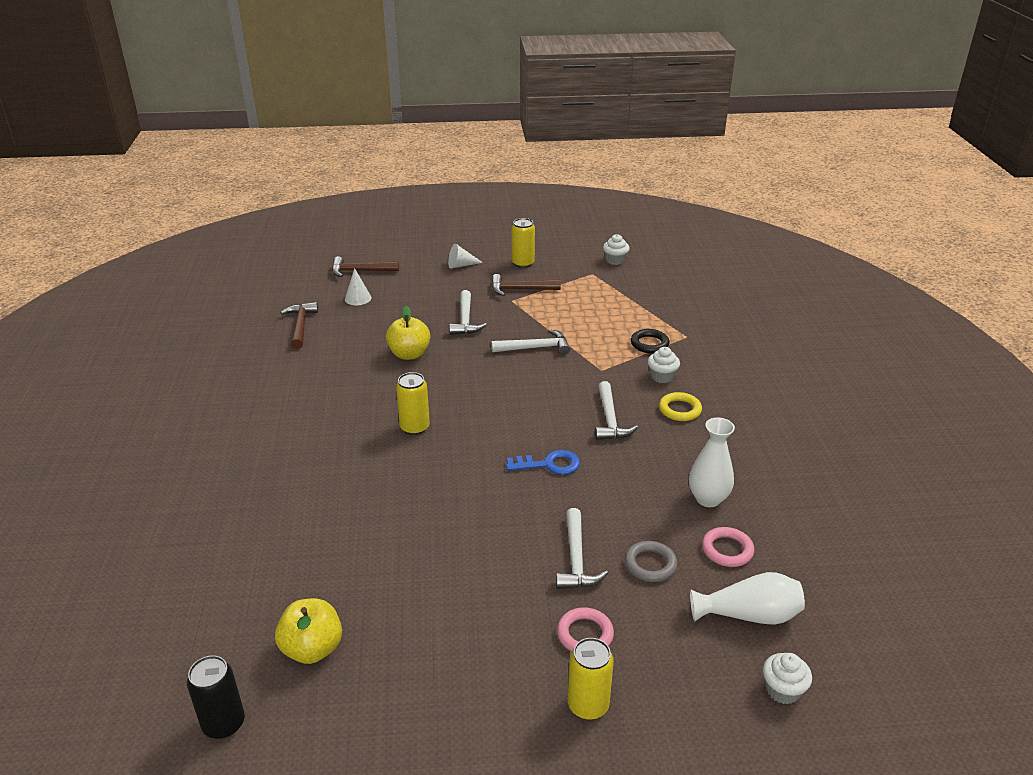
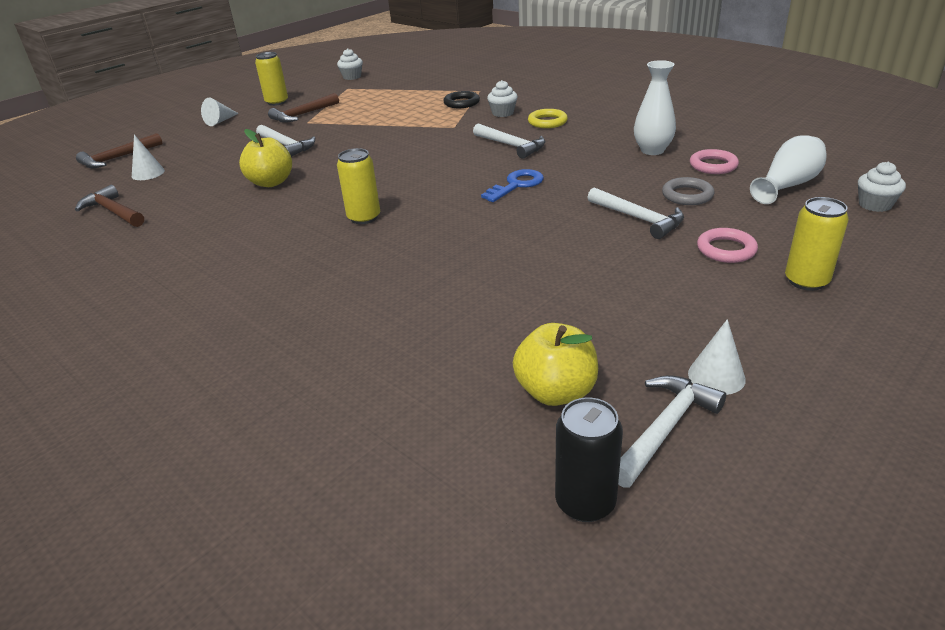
camera: 40 degrees left, 0 degrees up
white hammer [491,329,570,355] -> white hammer moved to [618,375,726,488]
none -> white cone [688,319,746,395]

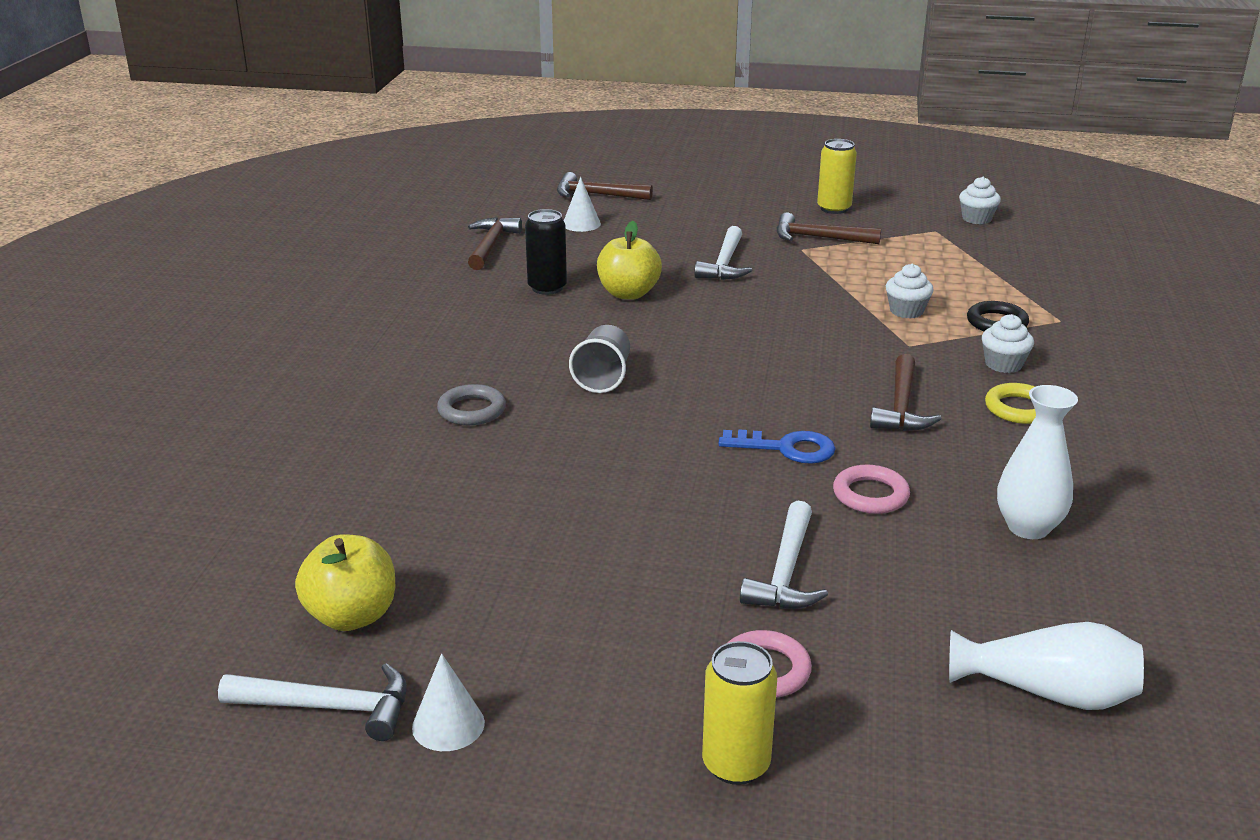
camera: 55 degrees right, 5 degrees down
white cone [201,97,239,126] -> none
yellow can [337,148,380,224] -> grey cup [569,325,630,393]
white hammer [473,123,545,159] -> brown hammer [870,354,941,431]
black can [555,397,623,522] -> black can moved to [525,209,567,295]
grey ring [662,177,715,205] -> grey ring moved to [437,384,506,425]
pink ring [690,149,739,174] -> pink ring moved to [833,465,910,514]
white cupcake [858,162,906,212] -> white cupcake moved to [886,264,934,319]

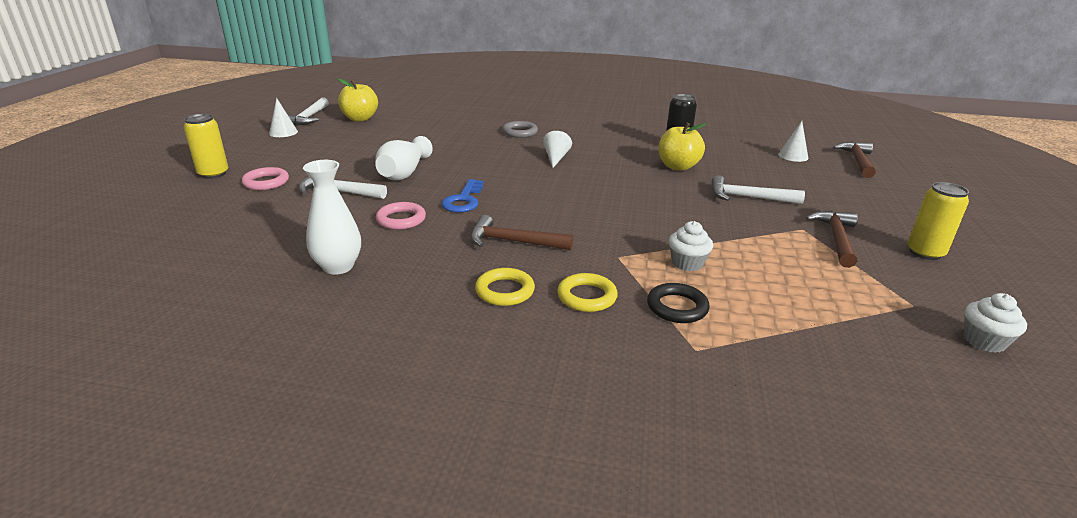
camera: 90 degrees right, 0 degrees up
brown hammer [468,217,522,270] -> none
grey cup [569,325,630,393] -> white cone [543,131,572,168]
white vase [949,622,1144,710] -> white vase moved to [375,136,433,181]
white cupcake [982,314,1034,373] -> yellow ring [557,273,618,312]

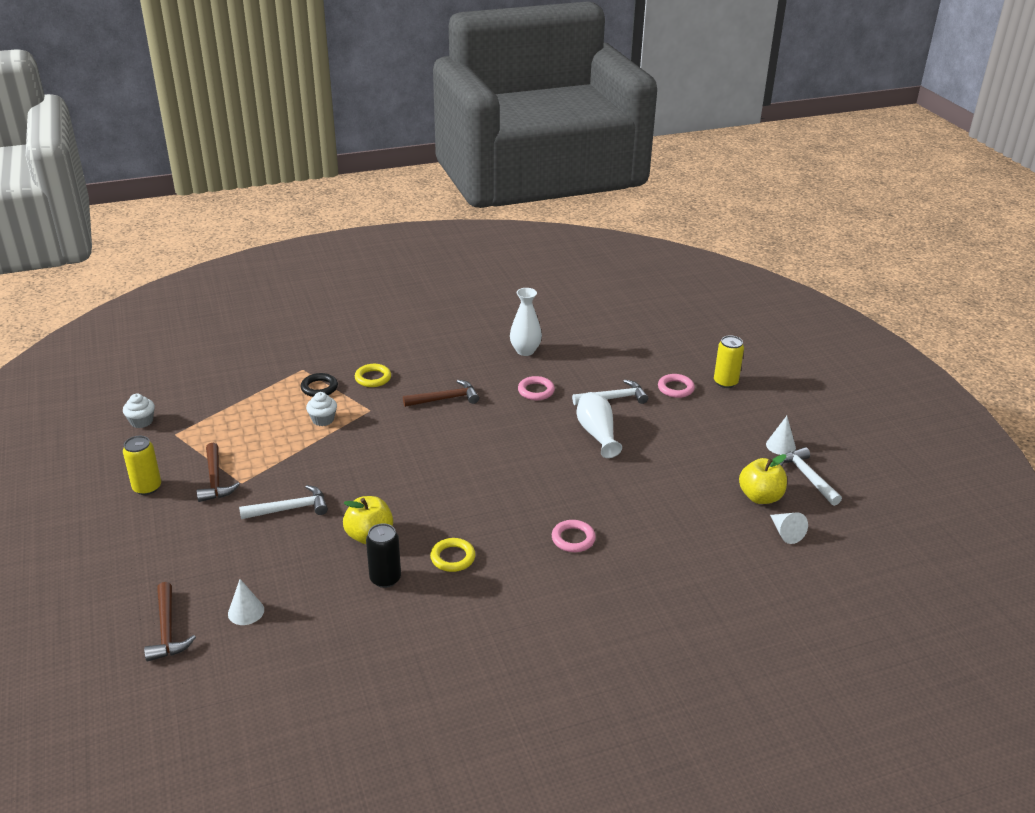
camera: 150 degrees right, 5 degrees up
blue key [441,179,483,213] -> none
yellow ring [475,268,535,306] -> yellow ring moved to [430,538,476,572]
grey ring [502,121,538,138] -> pink ring [552,520,596,552]
white cone [543,131,572,168] -> white cone moved to [770,512,808,544]

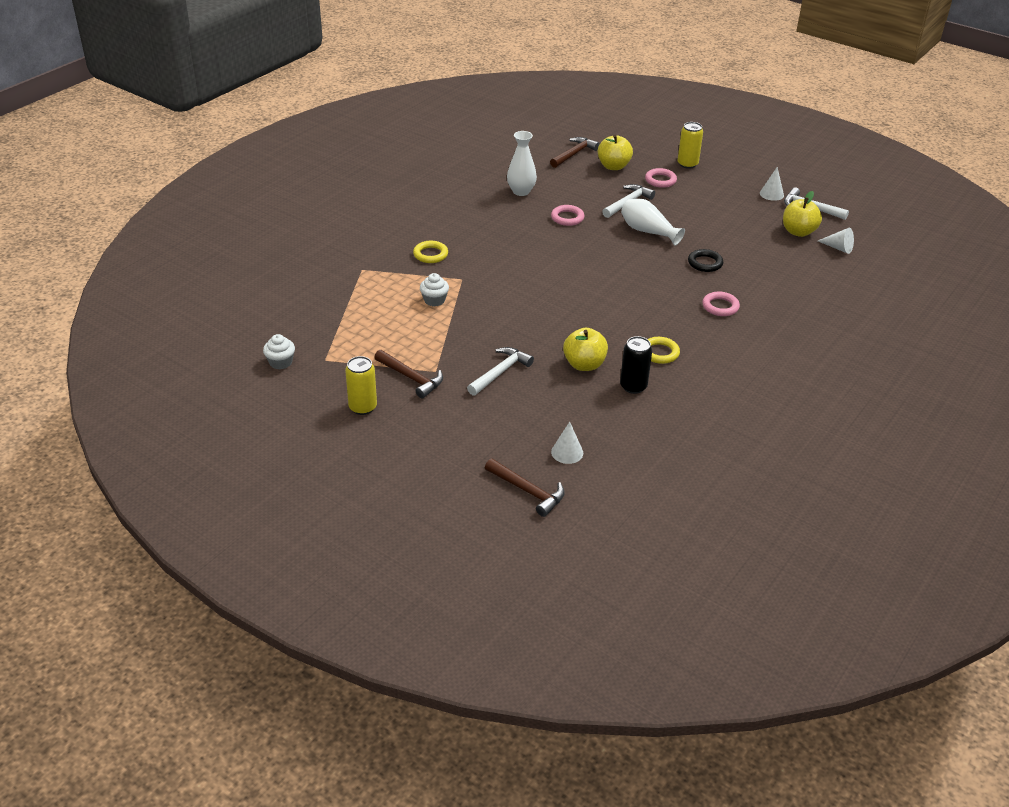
camera: 35 degrees left, 5 degrees up
black ring [301,373,338,397] -> black ring moved to [688,249,723,272]
brown hammer [403,380,479,407] -> brown hammer moved to [550,137,600,168]
none -> yellow apple [598,135,633,170]

